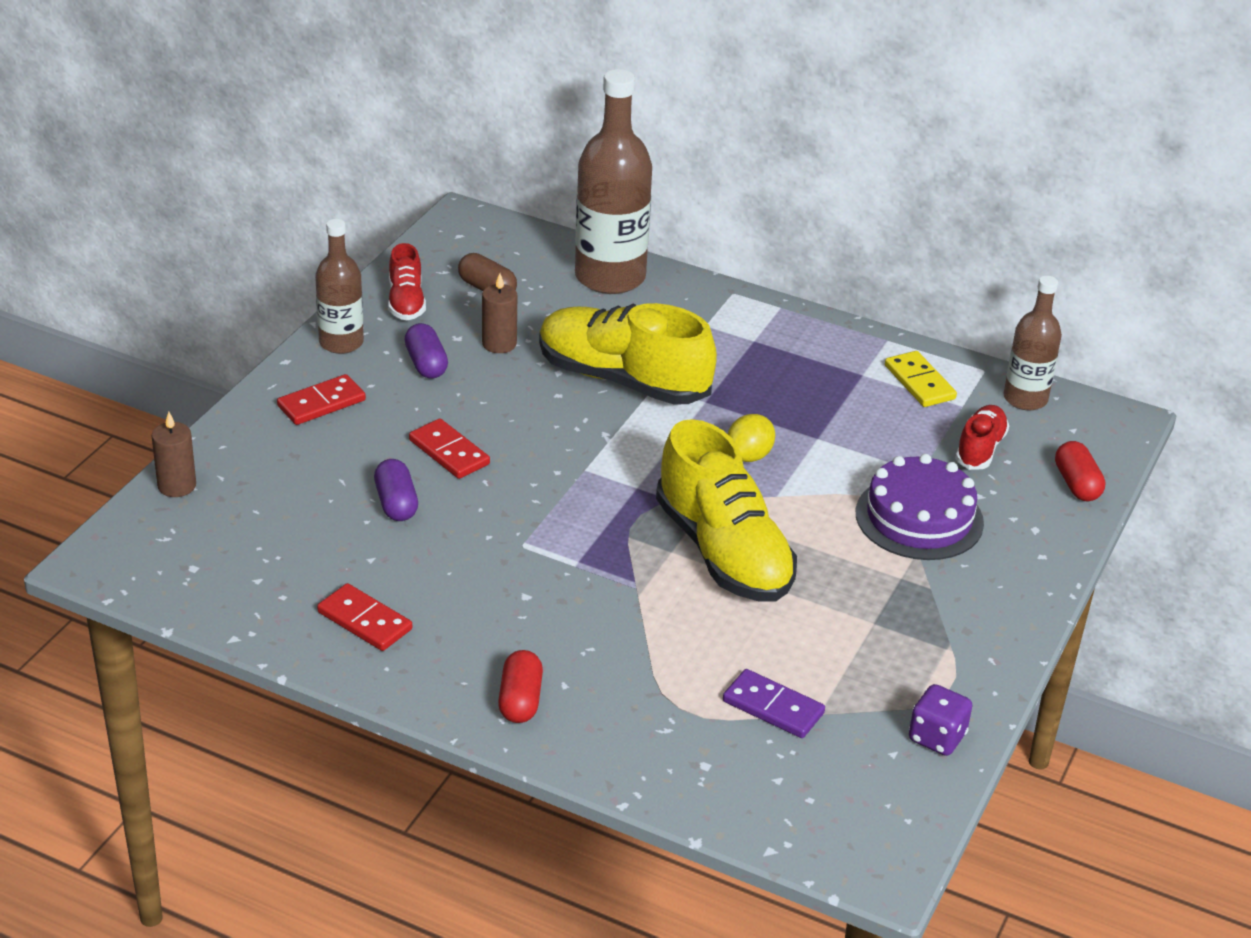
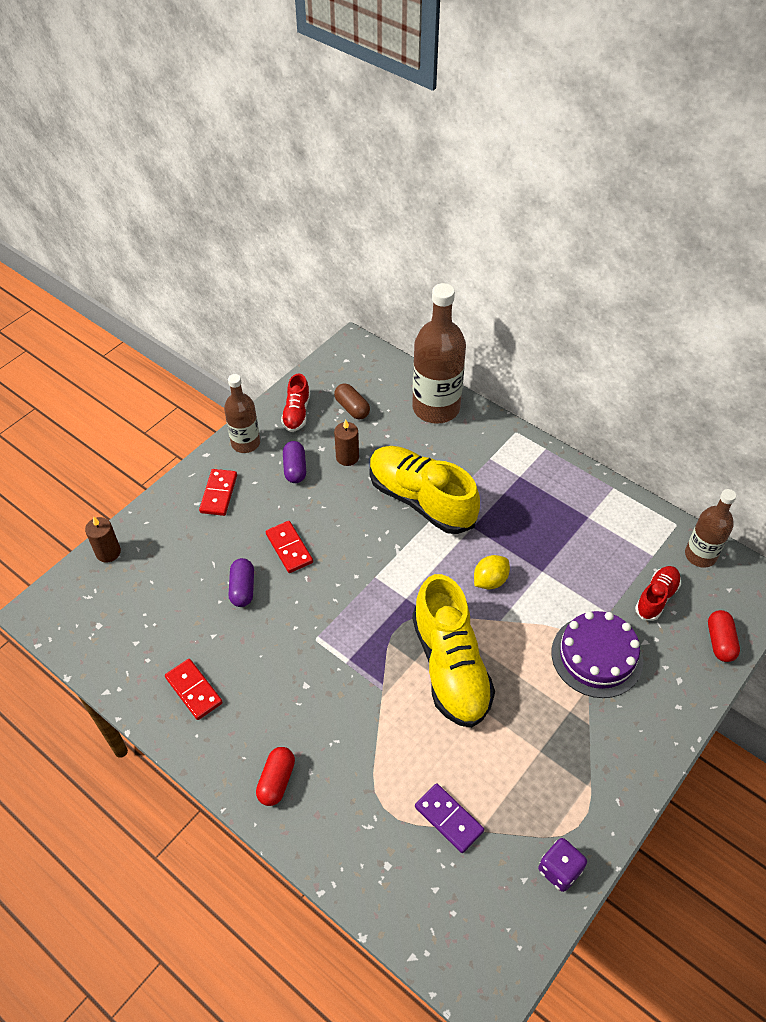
camera: 15 degrees right, 15 degrees up
red domino [277,374,366,425] -> red domino turned 60 degrees counterclockwise [199,469,237,516]
yellow domino [885,351,957,407] -> none

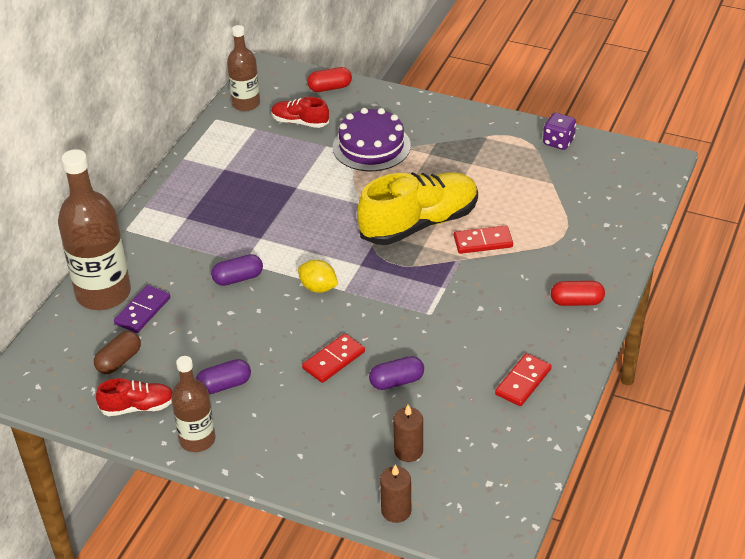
camera: 105 degrees left, 10 degrees down
red domino [199,469,237,516] -> red domino moved to [454,225,513,254]
brown candle [334,419,359,466] -> brown candle moved to [393,405,423,462]
yellow shoe [370,446,480,534] -> purple capsule [211,254,263,286]
purple domino [415,783,484,853] -> purple domino moved to [114,285,170,333]
yellow lemon [474,555,510,589] -> yellow lemon moved to [298,260,338,293]

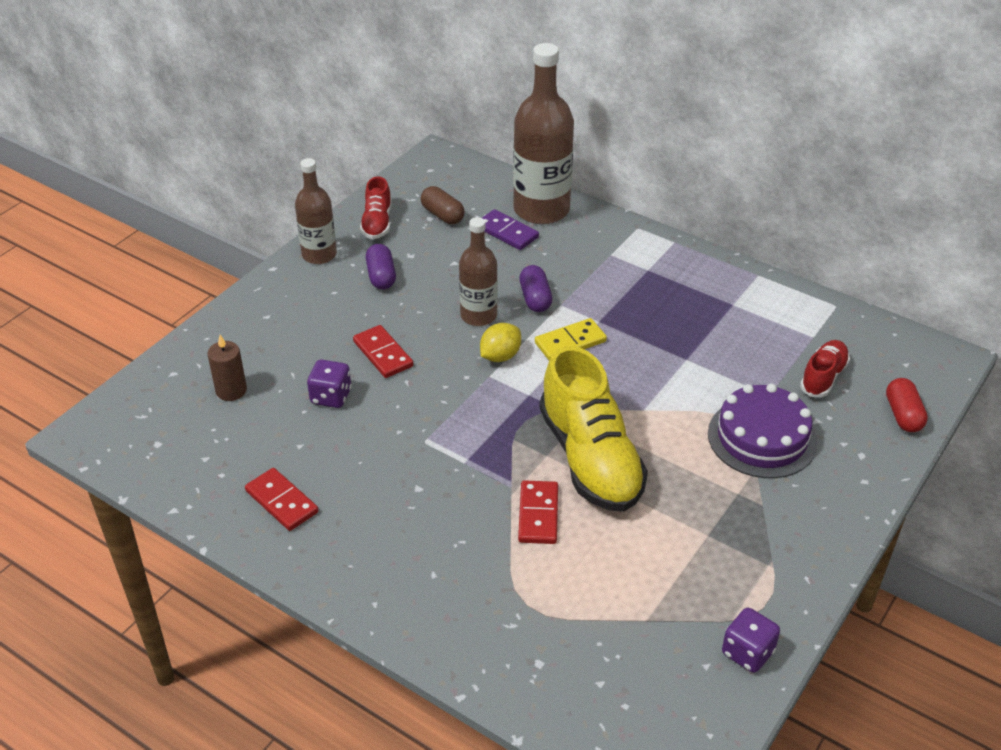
camera: 100 degrees right, 0 degrees up
brown bottle [227,25,260,111] -> brown bottle moved to [459,217,498,326]
purple capsule [369,356,424,390] -> purple dice [307,360,352,408]
brown candle [380,464,411,523] -> none
red capsule [551,281,605,306] -> none
none -> yellow domino [535,318,607,361]

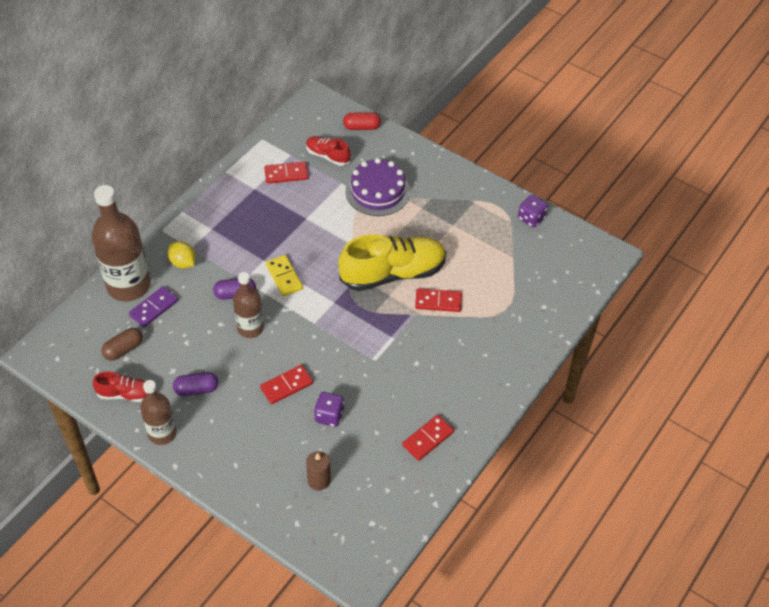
camera: 90 degrees left, 10 degrees up
yellow lemon [480,323,521,362] -> yellow lemon moved to [168,242,196,268]
none -> red domino [264,162,309,184]

